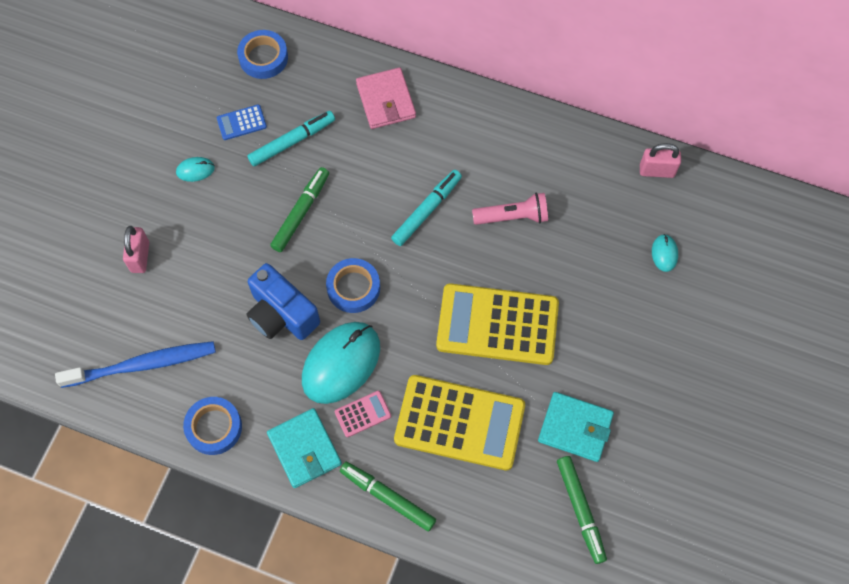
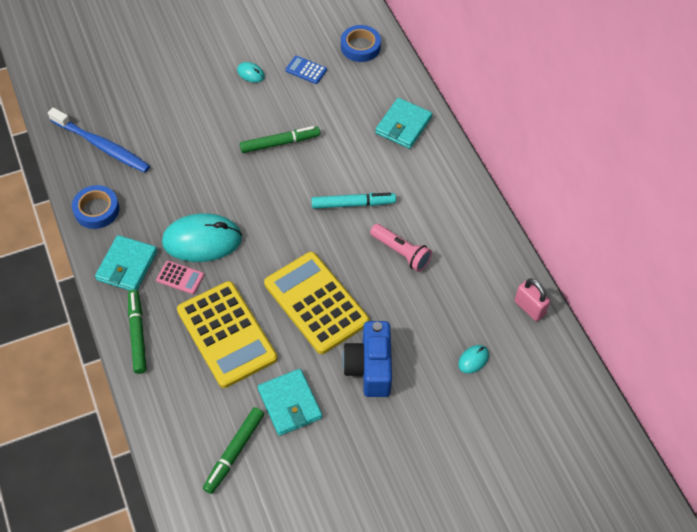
camera: 45 degrees right, 10 degrees down
pink padlock [123,226,149,273] -> none
blue camera [246,263,320,340] -> blue camera moved to [342,321,392,397]
turquoise marker [247,111,335,166] -> none
blue tape [326,258,380,313] -> none
pink wallet [356,67,416,129] -> turquoise wallet [375,98,432,149]

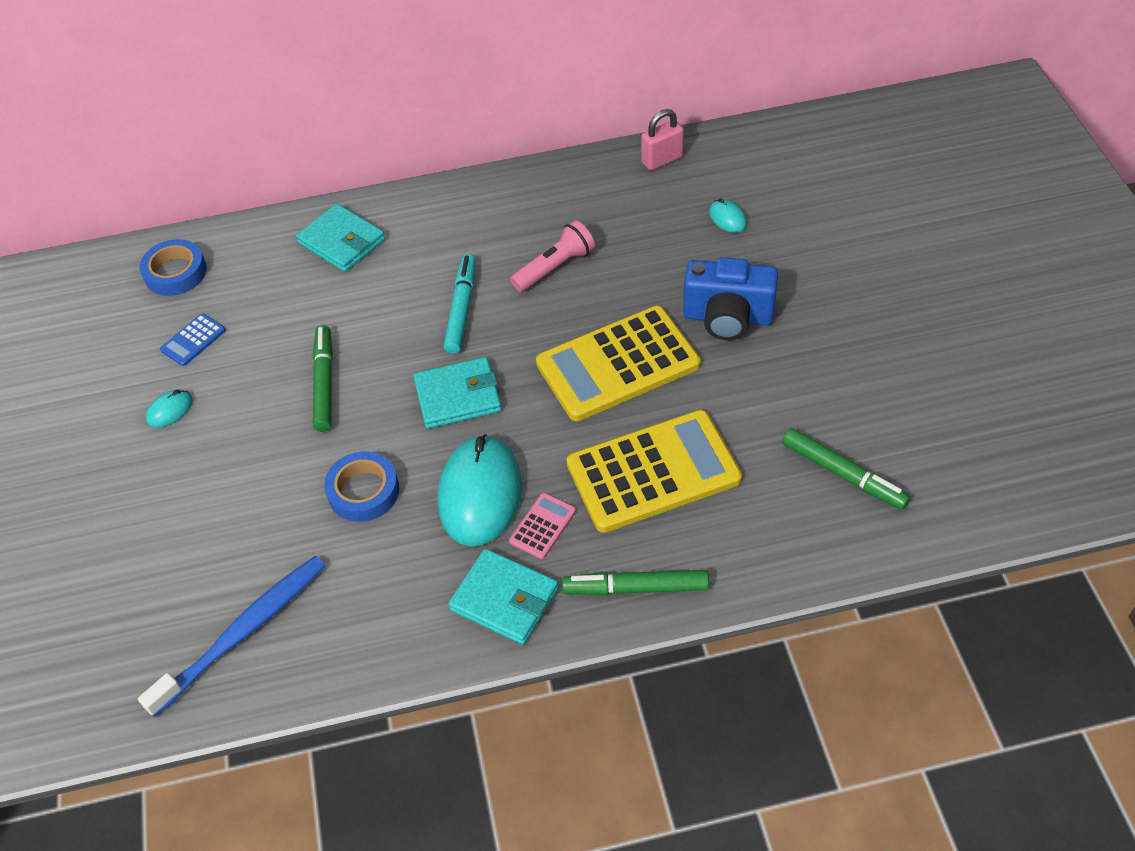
camera: 75 degrees left, 5 degrees down
blue tape [72,185,119,229] -> blue tape moved to [324,451,399,522]
turquoise wallet [258,369,322,436] -> turquoise wallet moved to [413,357,502,429]

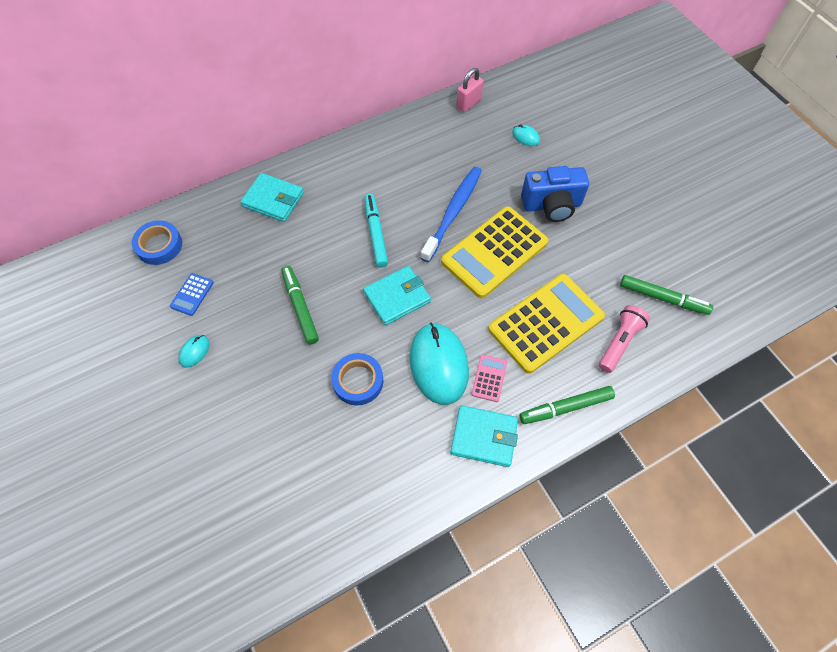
camera: 20 degrees left, 10 degrees up
blue toothbrush [138,555,326,717] -> blue toothbrush moved to [421,167,482,262]
pink flashlight [510,220,595,292] -> pink flashlight moved to [599,305,650,373]

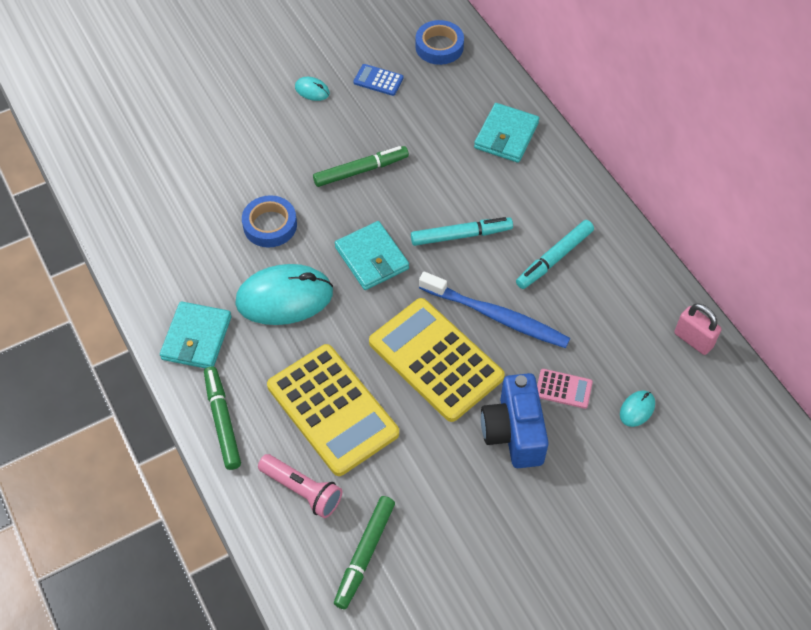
camera: 90 degrees right, 5 degrees down
pink calculator [471,355,507,402] -> pink calculator moved to [537,369,593,409]
none -> turquoise marker [516,220,594,289]

